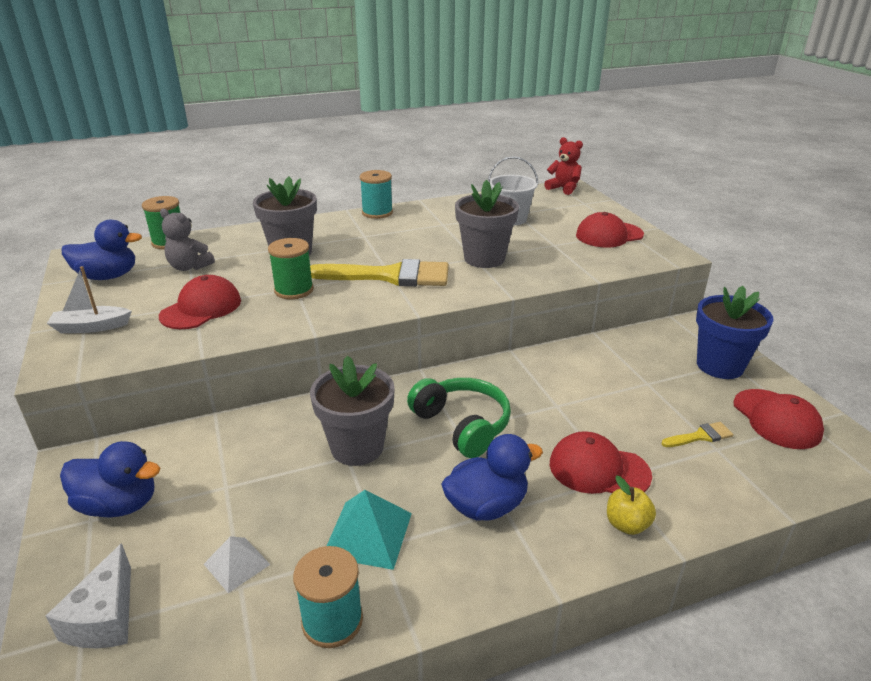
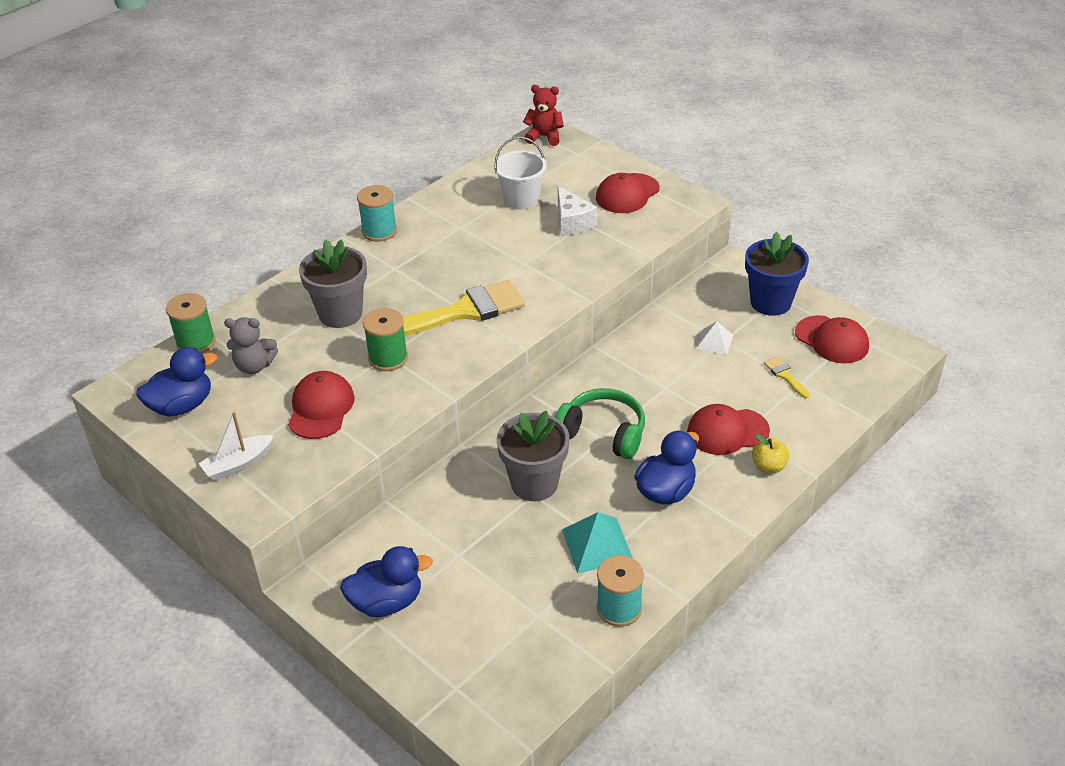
camera: 25 degrees left, 10 degrees up
white cheese [46,543,131,648] -> white cheese moved to [558,186,597,236]
white pyramid [204,536,271,593] -> white pyramid moved to [696,321,733,355]
grey flower pot [455,180,519,268] -> none
yellow brush [662,422,734,447] -> yellow brush turned 75 degrees counterclockwise [764,356,810,399]

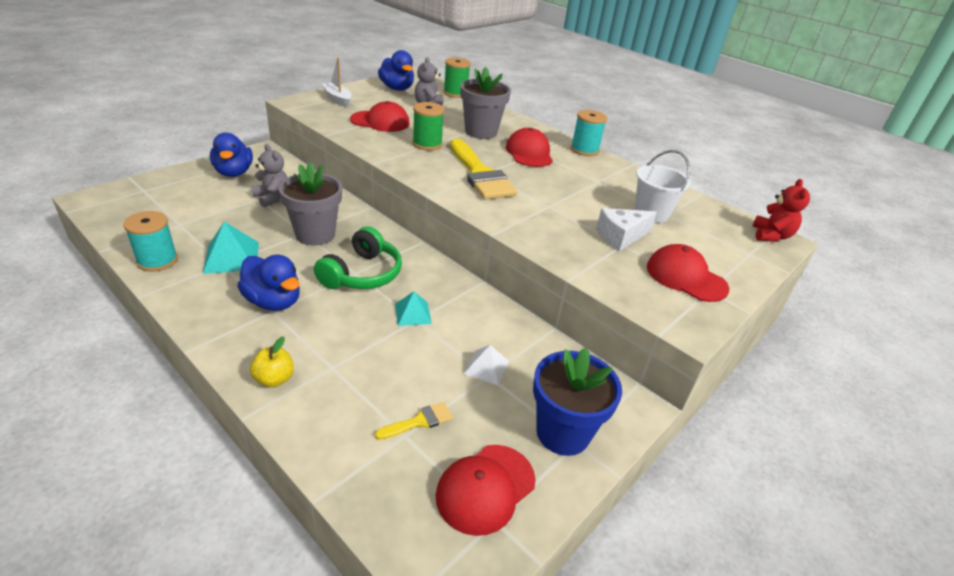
camera: 85 degrees right, 5 degrees down
red cap [687,404,770,455] -> red cap moved to [506,128,553,167]
none -> grey teddy bear [252,144,288,207]
none -> turquoise pyramid [395,292,432,326]

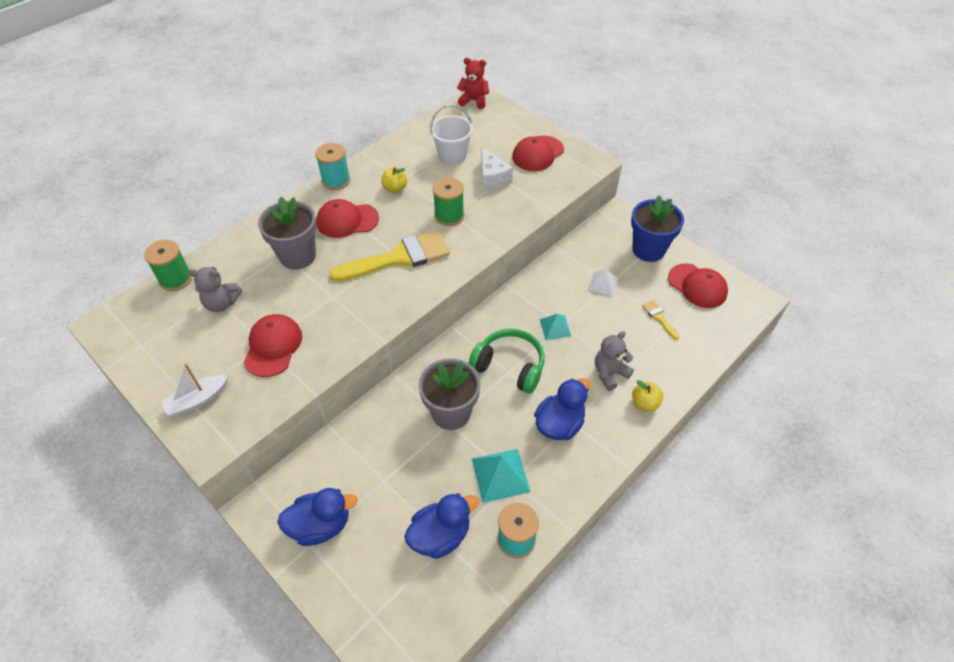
camera: 85 degrees left, 15 degrees up
grey teddy bear [252,144,288,207] -> grey teddy bear moved to [595,331,634,391]
blue duck [378,50,414,91] -> blue duck moved to [404,493,479,559]
green spool [412,102,445,150] -> green spool moved to [433,177,464,226]
none -> yellow apple [381,167,407,193]

